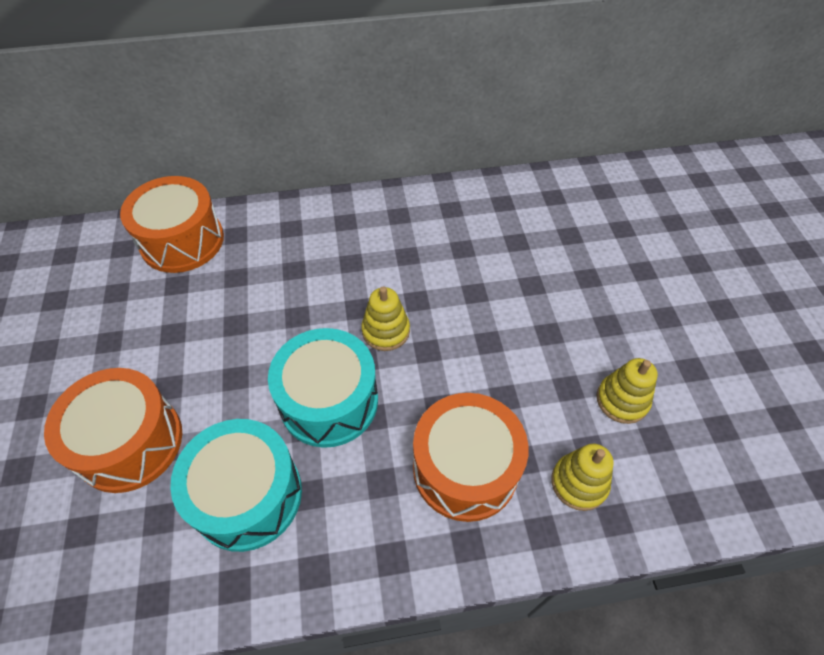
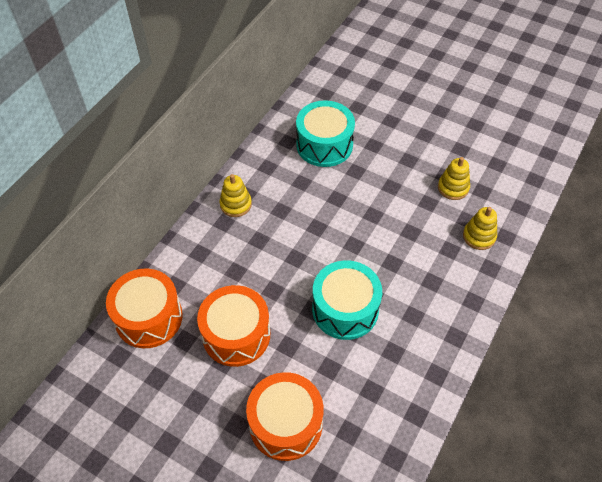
camera: 50 degrees left, 0 degrees up
turquoise drum [170,419,302,552] -> turquoise drum moved to [296,100,355,167]
yellow stacking toy [361,286,410,351] -> yellow stacking toy moved to [220,174,252,217]
orange drum [413,393,529,522] -> orange drum moved to [197,285,270,367]

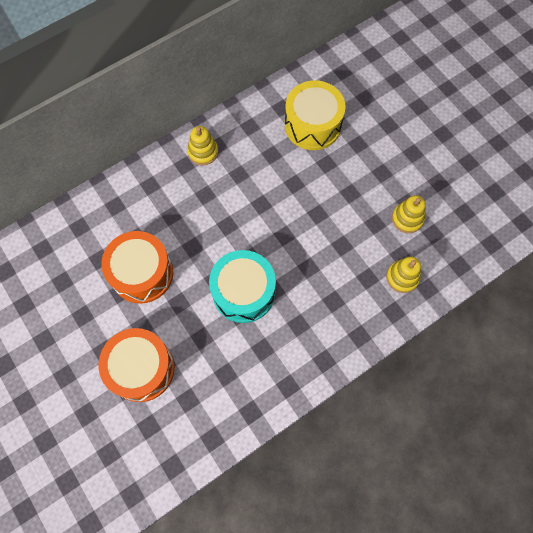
camera: 25 degrees right, 15 degrees up
orange drum [106,269,183,348] -> none
turquoise drum [296,100,355,167] -> yellow drum [285,80,346,150]

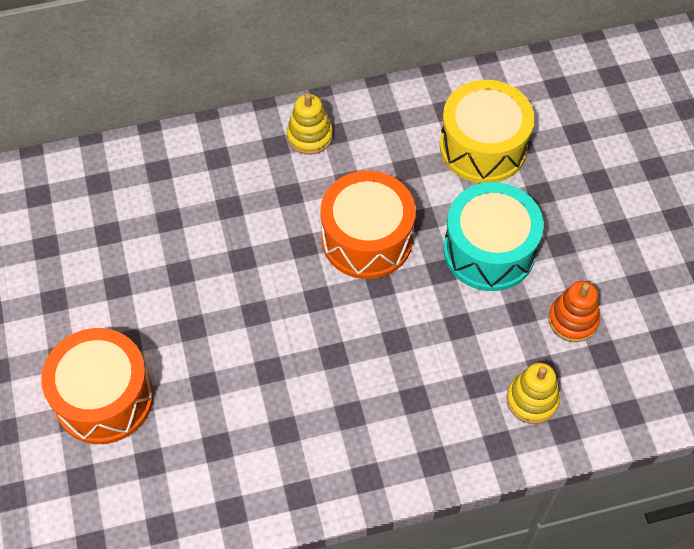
camera: 20 degrees right, 10 degrees down
orange drum [101,231,173,304] -> orange drum moved to [320,171,416,279]
turquoise drum [209,250,276,323] -> turquoise drum moved to [443,182,543,291]
yellow stacking toy [392,195,426,233] -> orange stacking toy [548,281,600,342]

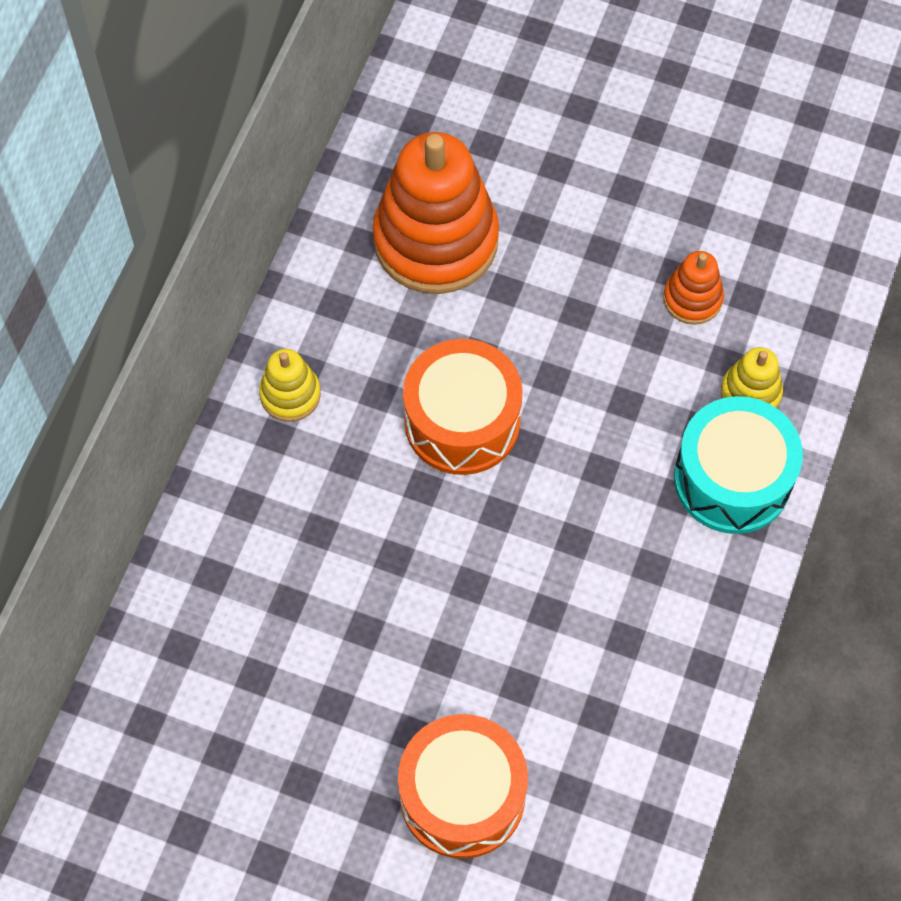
camera: 55 degrees left, 5 degrees up
yellow drum [439,80,534,183] -> orange stacking toy [373,132,499,294]
turquoise drum [443,182,543,291] -> turquoise drum moved to [674,396,803,534]

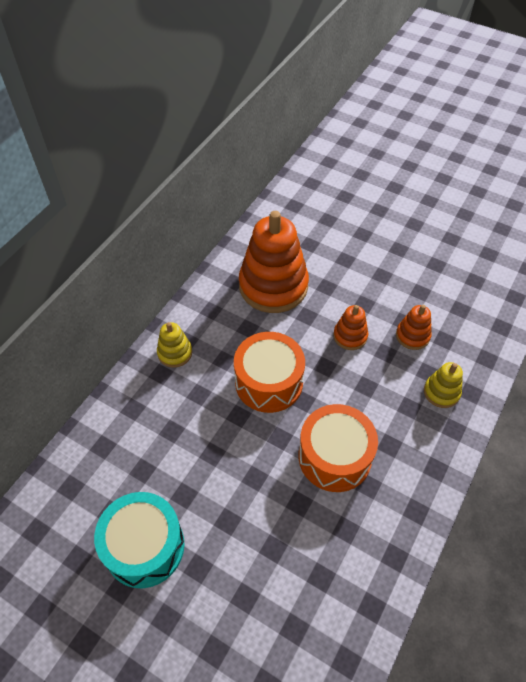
camera: 10 degrees right, 10 degrees down
orange drum [398,714,528,859] -> orange drum moved to [299,404,378,492]
turquoise drum [674,396,803,534] -> turquoise drum moved to [94,492,185,588]
none -> orange stacking toy [333,305,368,350]

